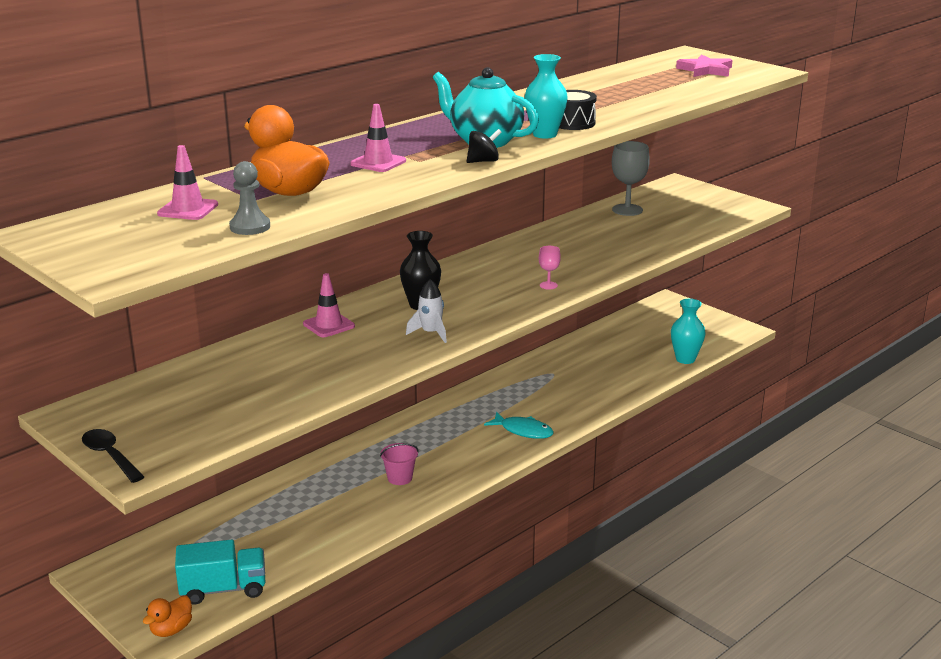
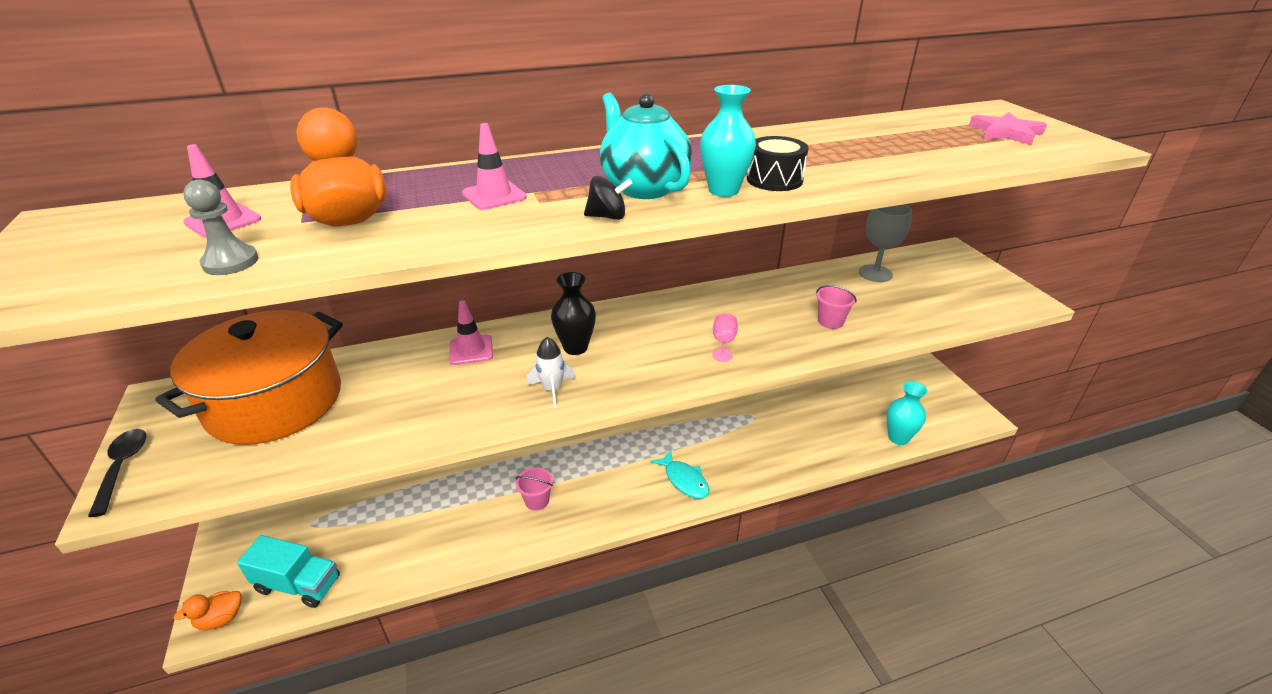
camera: 25 degrees right, 10 degrees up
none -> orange pot [155,310,343,445]
none -> pink bucket [816,285,857,329]

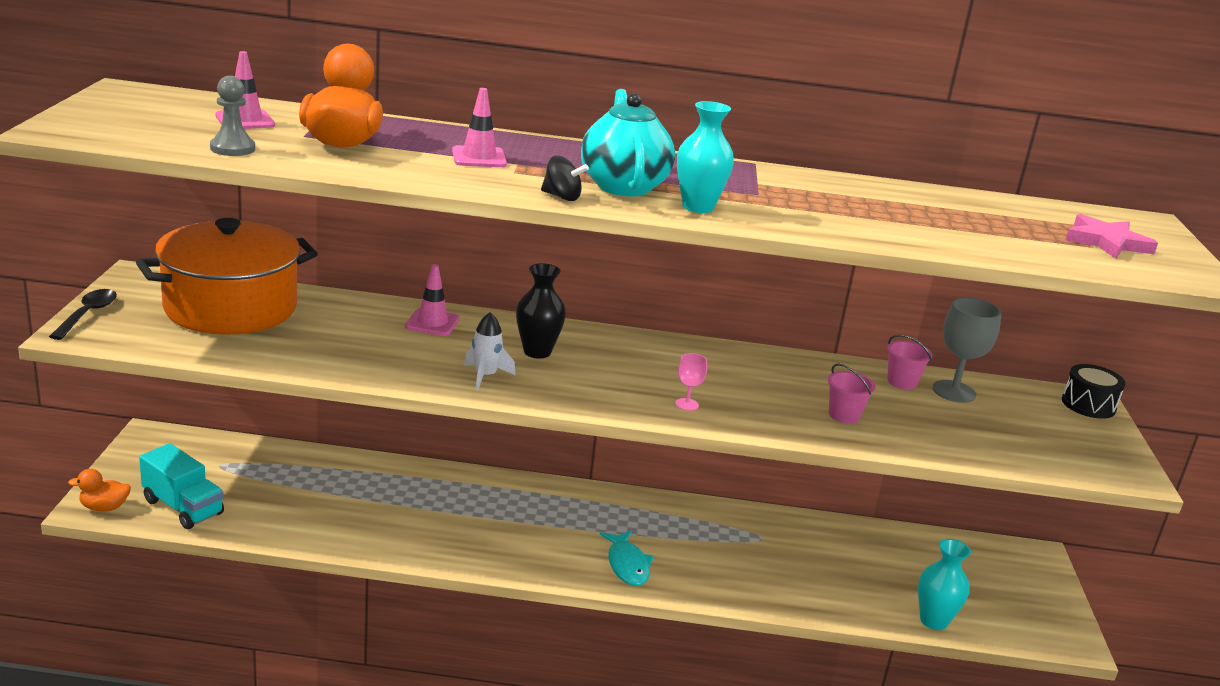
camera: 20 degrees right, 10 degrees down
pink bucket [516,468,553,511] -> pink bucket moved to [887,334,932,390]
black drum [747,136,809,191] -> black drum moved to [1062,364,1125,419]

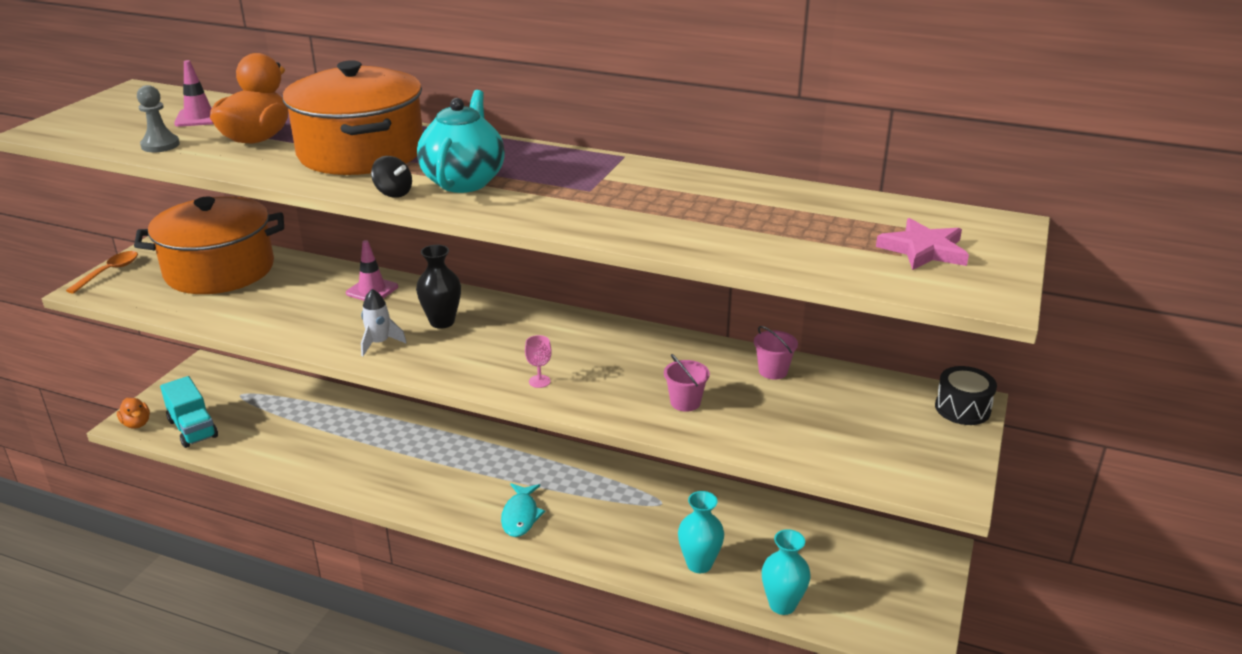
camera: 20 degrees right, 5 degrees up
black spoon [49,289,117,340] -> orange spoon [66,251,138,294]
orange duck [68,469,131,512] -> orange duck turned 135 degrees counterclockwise [117,398,150,429]
pink traffic cone [452,88,507,167] -> orange pot [283,60,423,175]
turquoise vase [677,101,734,213] -> turquoise vase moved to [678,491,724,573]
grey goblet [932,297,1002,403] -> none

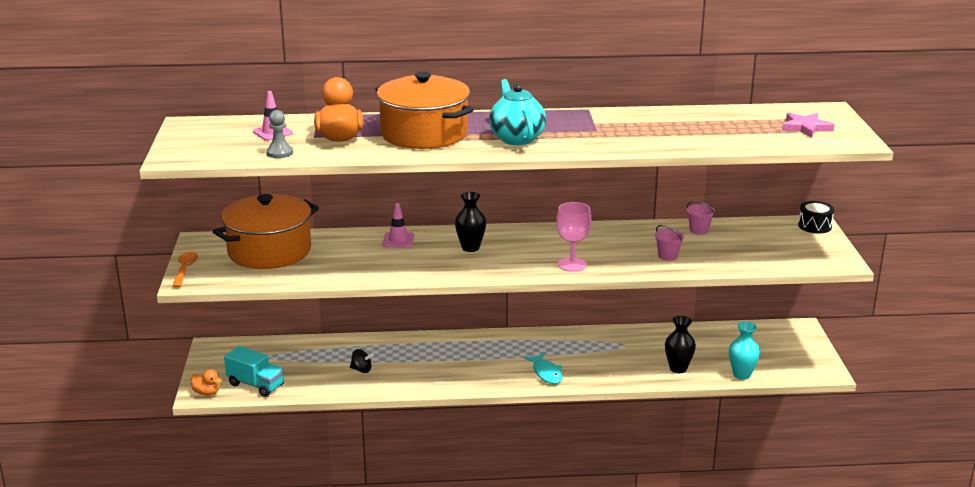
camera: 25 degrees left, 5 degrees down
white rocket [361,289,407,356] -> none
black spinning top [371,156,412,198] -> black spinning top moved to [350,349,374,373]
pink goblet [525,335,552,388] -> pink goblet [556,202,591,272], size x1.95
turquoise vase [678,491,724,573] -> black vase [665,316,696,373]

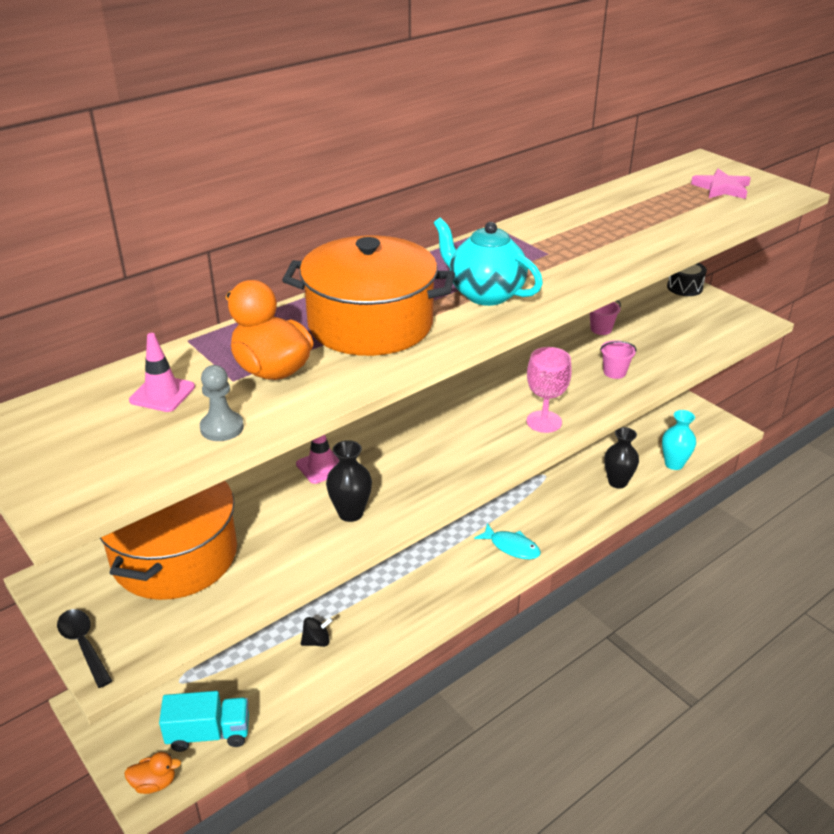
camera: 35 degrees left, 10 degrees up
orange spoon [172,252,198,288] -> black spoon [57,609,112,688]
black vase [455,192,486,252] -> black vase moved to [326,440,372,522]

